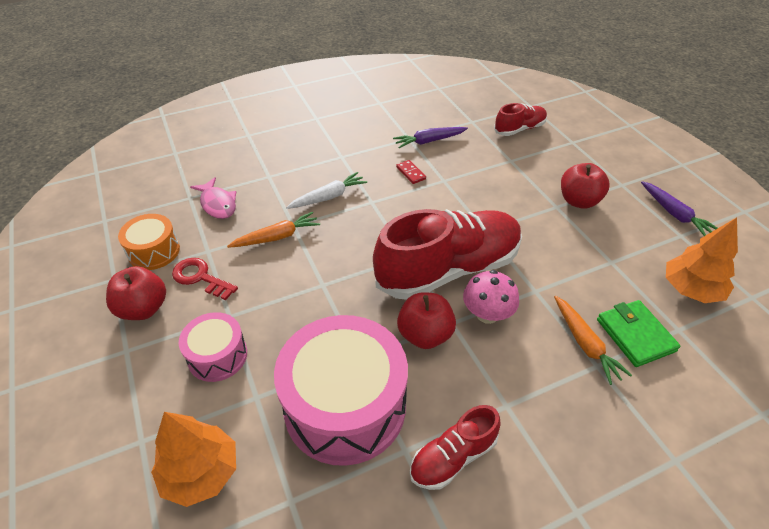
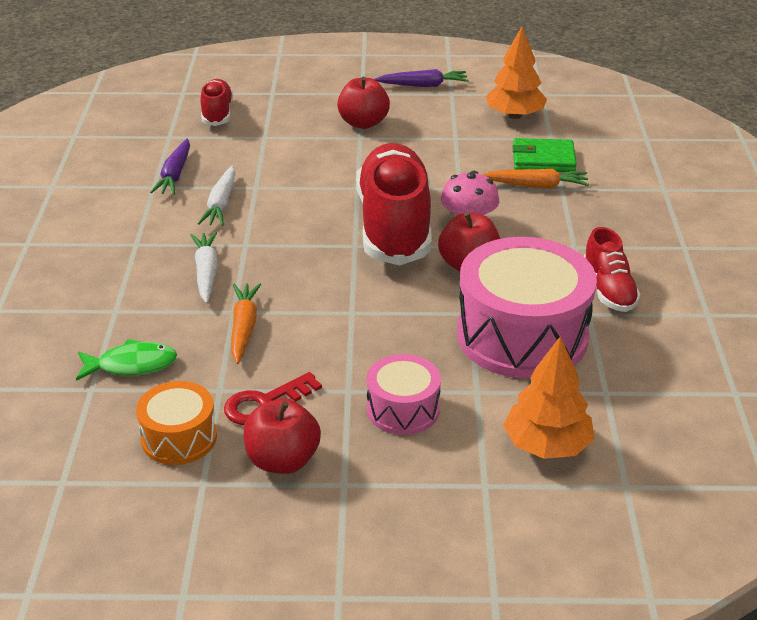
camera: 65 degrees left, 10 degrees down
pink fish [190,177,236,219] -> green fish [76,339,177,381]
red domino [396,160,426,184] -> white carrot [198,166,235,226]

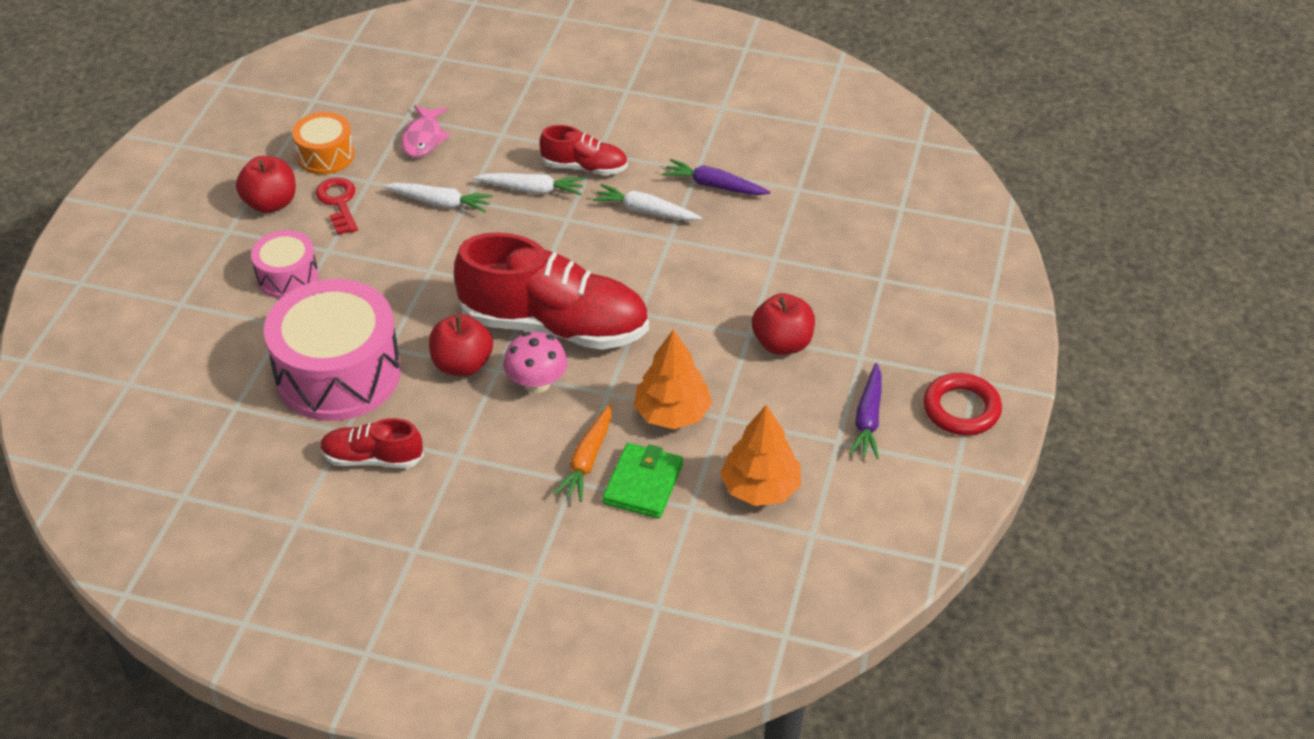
camera: 105 degrees right, 10 degrees up
green fish [76,339,177,381] -> pink fish [401,105,450,158]
red shoe [200,79,233,126] -> red shoe moved to [540,125,628,175]
orange carrot [231,283,261,364] -> white carrot [383,183,493,213]
orange tree [503,336,595,459] -> orange tree moved to [634,329,712,429]
none -> red ring [923,373,1002,435]

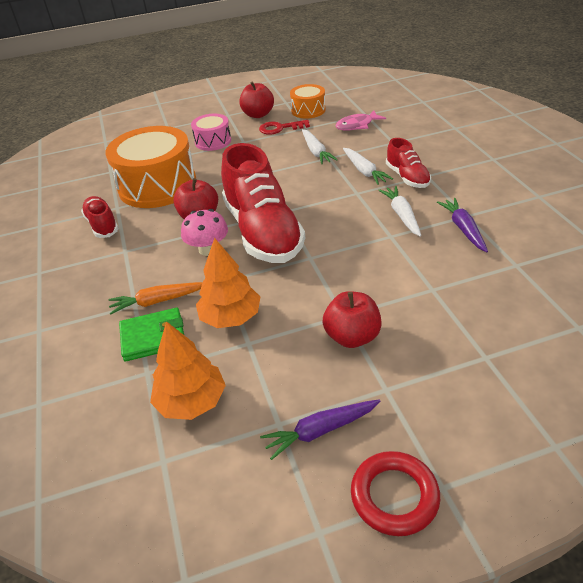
camera: 60 degrees right, 5 degrees down
pink drum [264,279,401,421] -> orange drum [105,126,196,208]
red key [316,177,358,235] -> red key turned 135 degrees counterclockwise [259,120,310,135]

